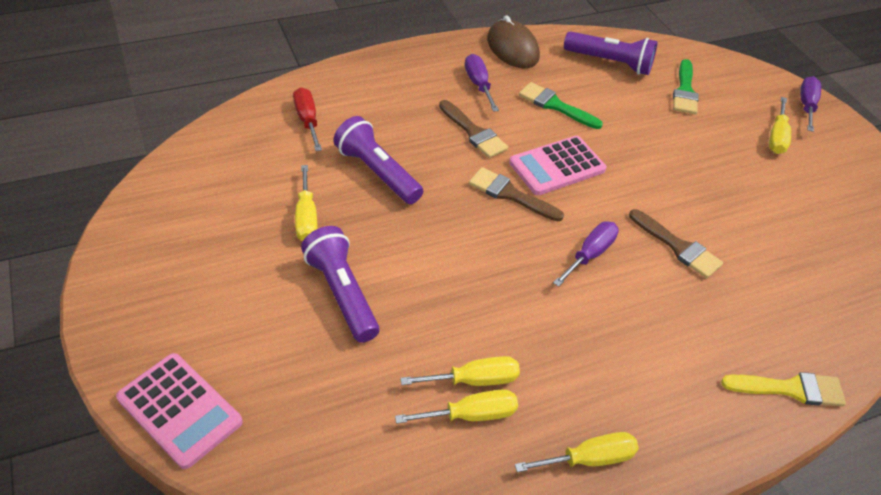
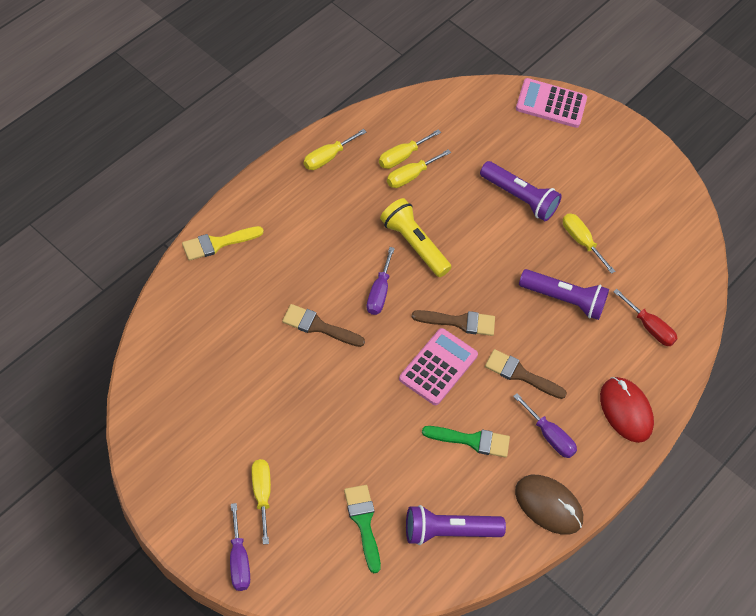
camera: 150 degrees right, 10 degrees up
none -> yellow flashlight [380,198,452,277]
none -> red mouse [600,377,654,443]

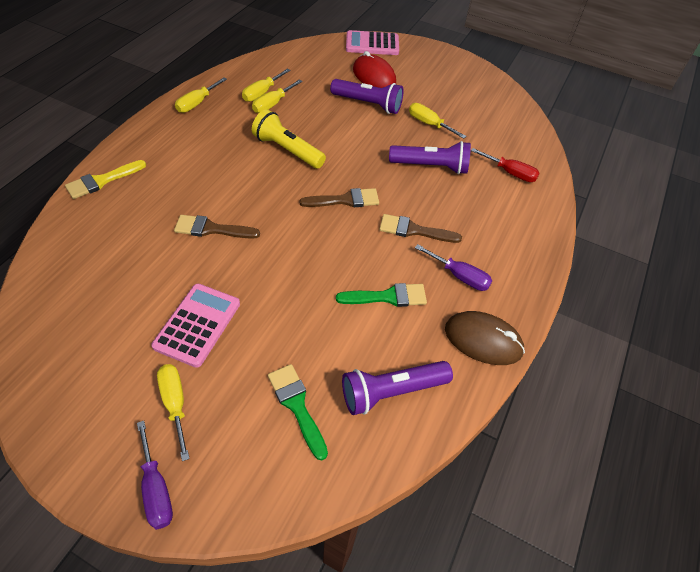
camera: 10 degrees left, 5 degrees down
purple screwdriver [366,247,395,315] -> none
pink calculator [399,328,478,405] -> pink calculator moved to [151,284,240,368]
red mouse [600,377,654,443] -> red mouse moved to [353,51,396,88]

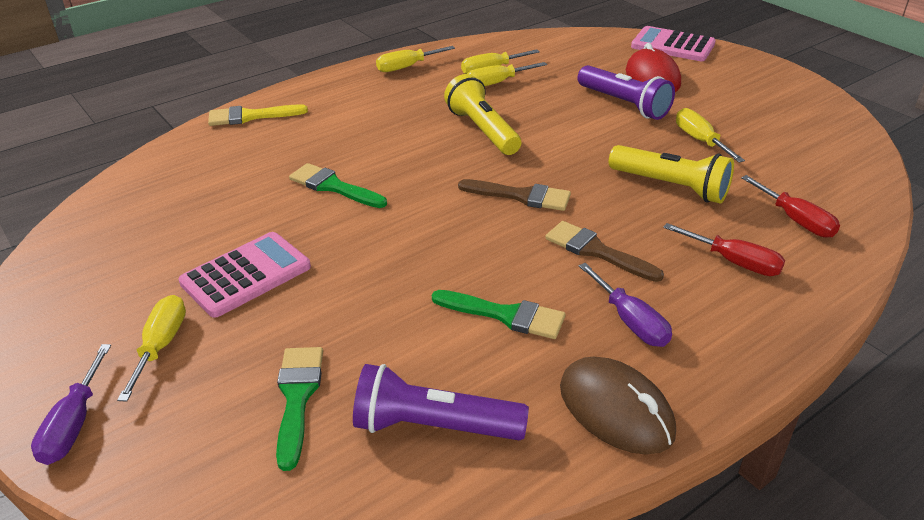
camera: 30 degrees right, 15 degrees down
brown brush [174,215,260,239] -> green brush [289,163,387,208]
purple flashlight [389,141,471,174] -> yellow flashlight [609,145,734,204]
none -> red screwdriver [663,223,785,276]

